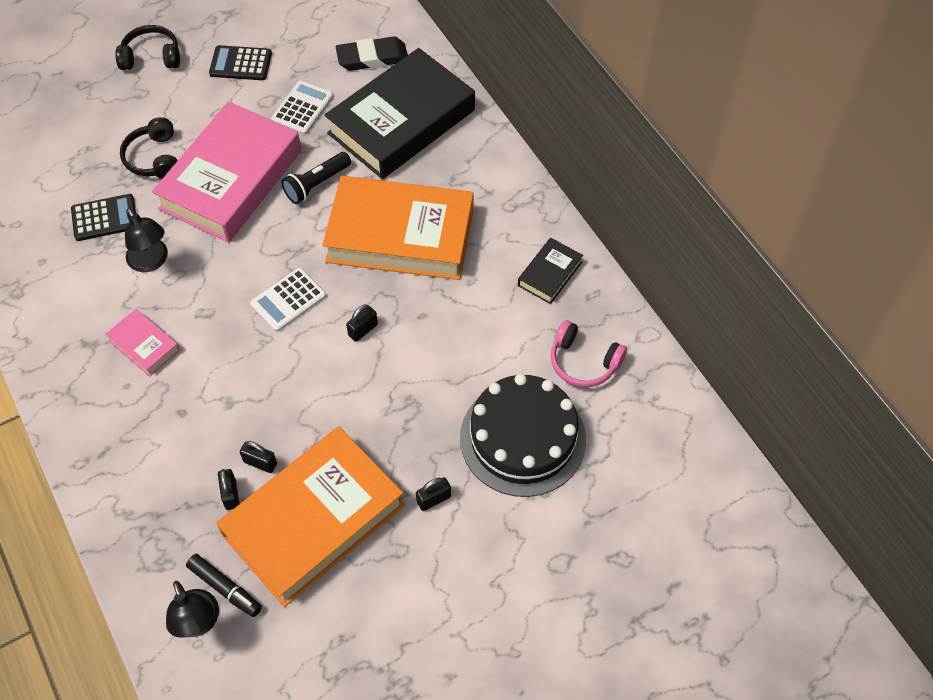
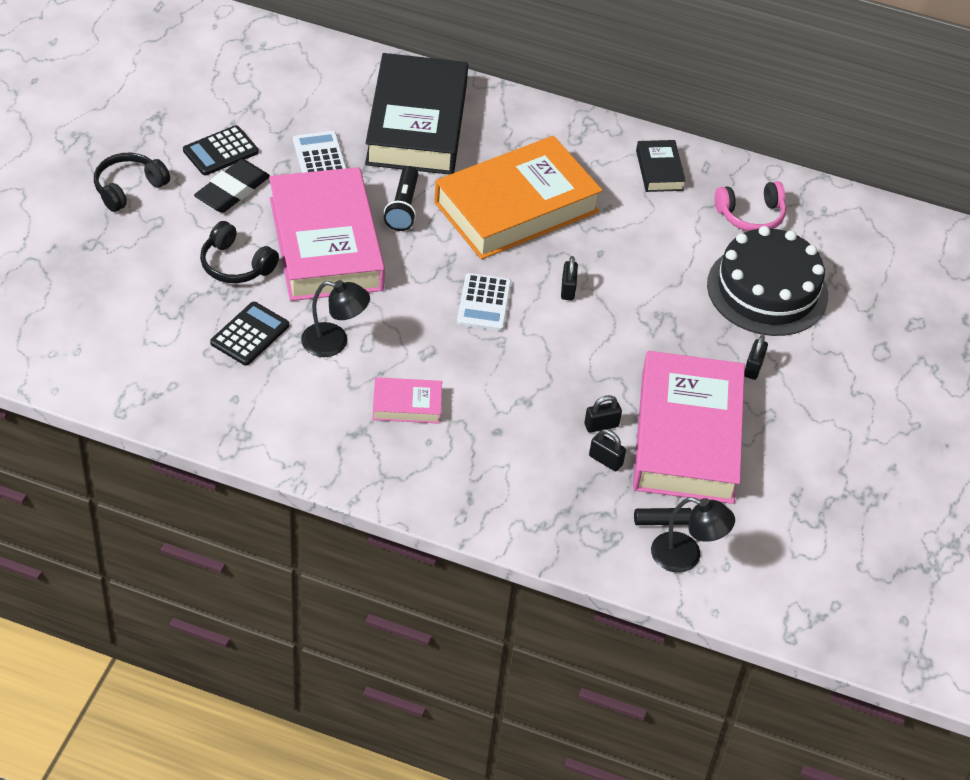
camera: 45 degrees left, 10 degrees down
orange book [216,427,405,607] -> pink book [633,351,745,504]
black eraser [335,37,408,71] -> black eraser moved to [194,159,270,213]

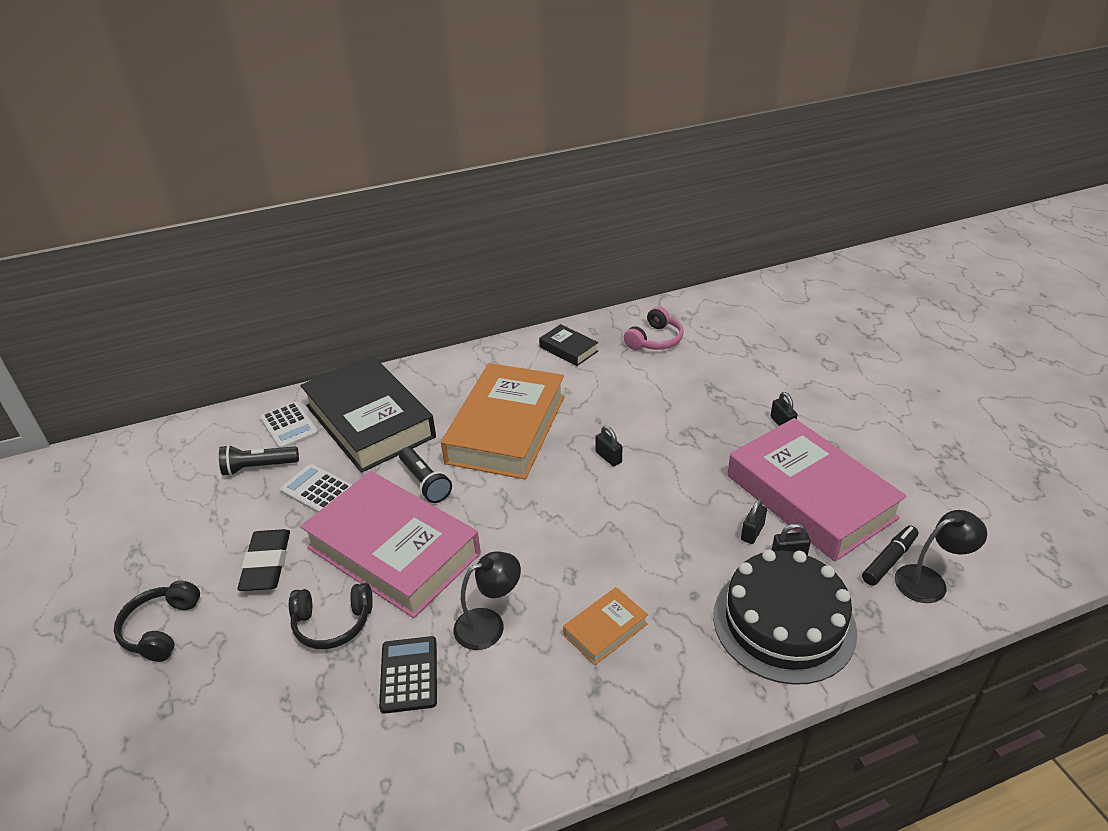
camera: 35 degrees left, 10 degrees down
black calculator [183,125,259,175] -> none
pink book [372,377,442,424] -> orange book [563,587,648,665]
white calculator [457,273,512,331] -> white calculator moved to [260,402,318,448]
black cake [707,226,828,336] -> black cake moved to [713,550,857,685]
none -> black flashlight [219,445,299,476]

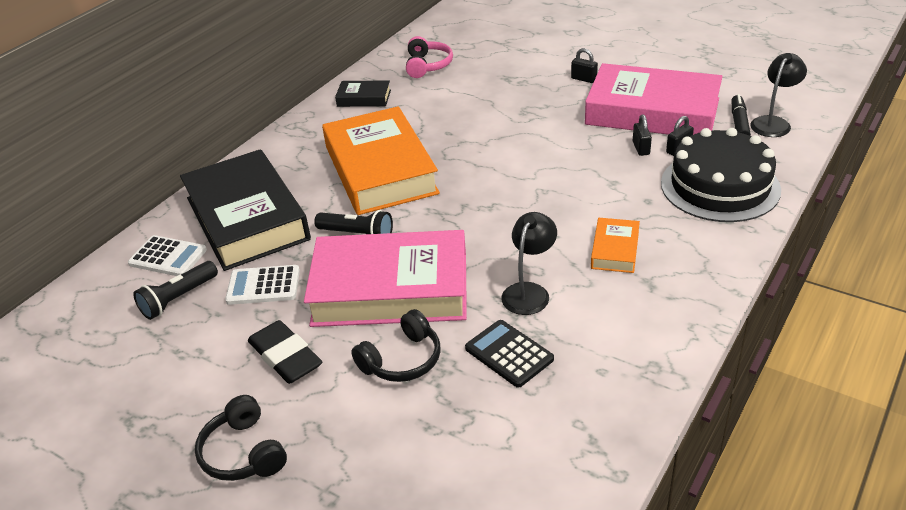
camera: 35 degrees left, 0 degrees up
black book [300,355,436,473] -> black book turned 45 degrees clockwise [180,149,311,271]
black padlock [595,426,622,466] -> none

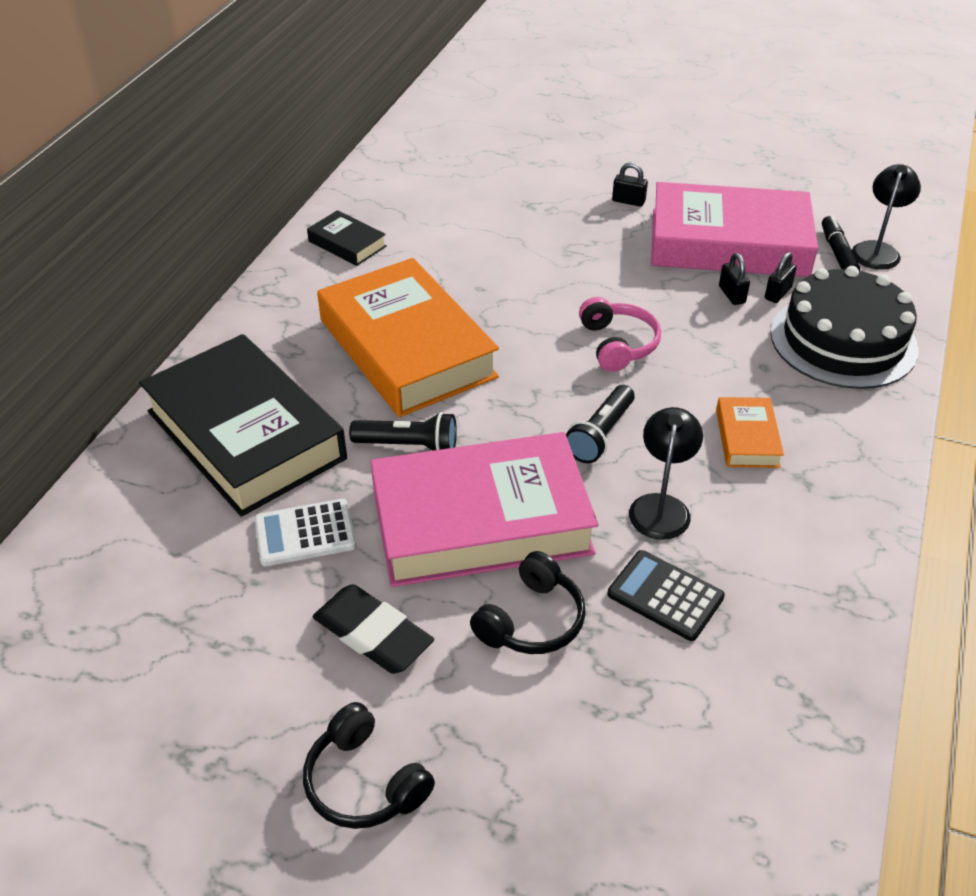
camera: 15 degrees left, 5 degrees up
white calculator [128,235,207,276] -> none
black flashlight [133,261,218,320] -> black flashlight moved to [566,385,635,463]
black book [335,80,391,107] -> black book turned 45 degrees clockwise [307,210,387,266]
pink headphones [406,36,453,78] -> pink headphones moved to [579,297,661,372]

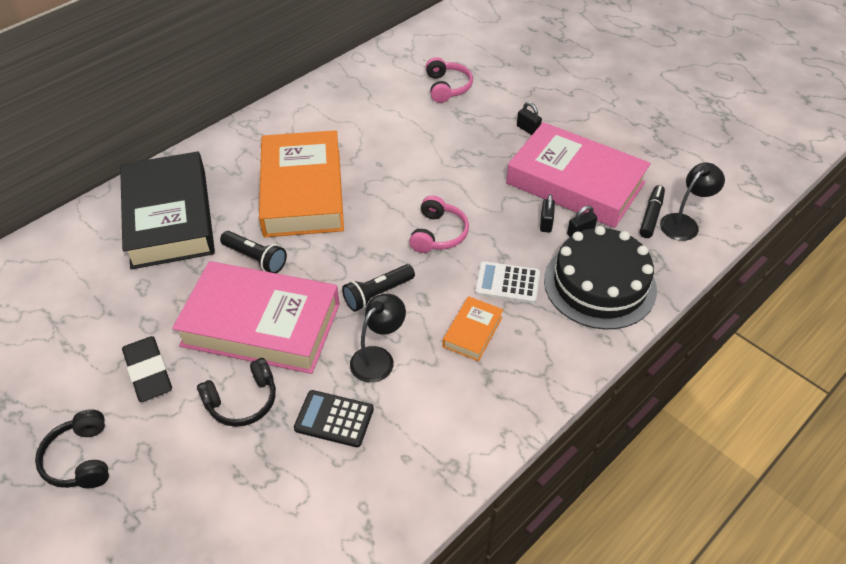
camera: 25 degrees right, 5 degrees up
white calculator [254,499,356,566] -> white calculator moved to [475,261,540,303]
black book [307,210,387,266] -> none
black calculator [608,550,725,641] -> black calculator turned 45 degrees counterclockwise [294,390,374,447]
none -> pink headphones [426,57,473,103]

